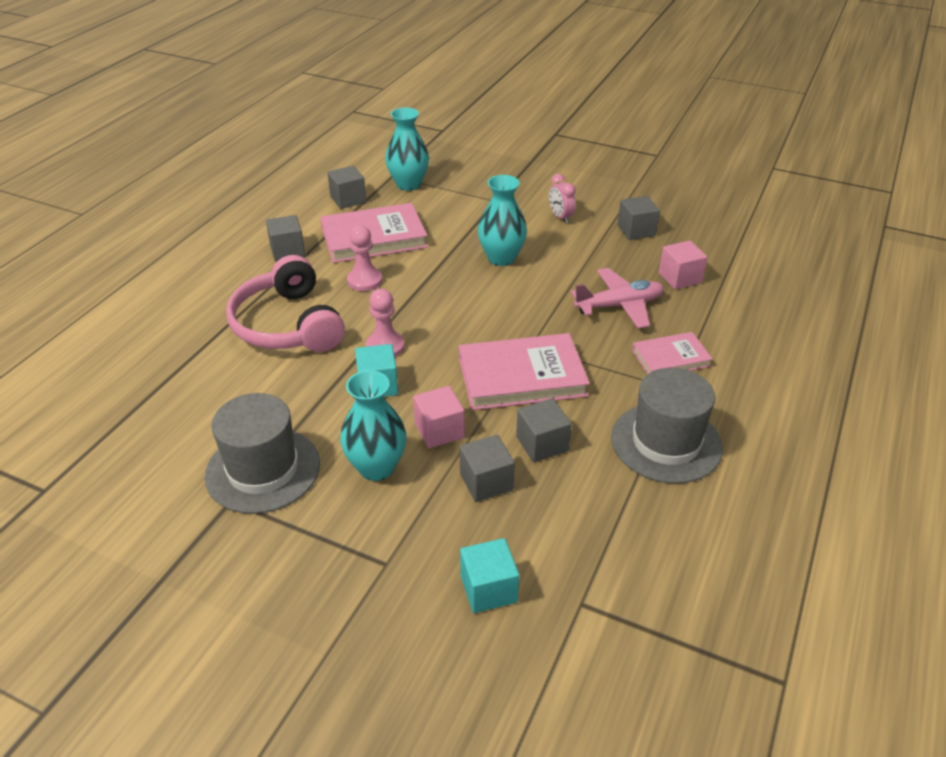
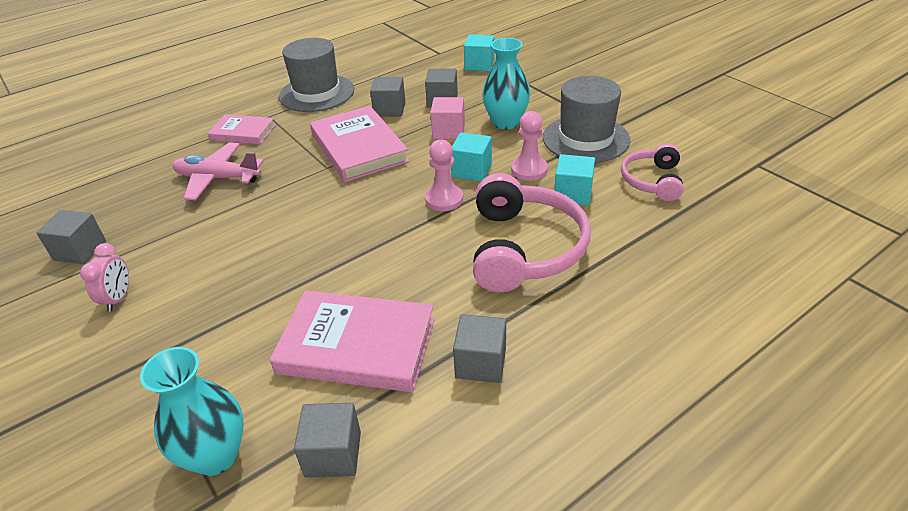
camera: 150 degrees left, 0 degrees up
pink pawn [347,225,382,291] -> pink pawn moved to [511,111,548,181]
pink book [459,333,590,410] -> pink book turned 45 degrees clockwise [310,106,409,182]
turquoise vase [478,175,527,266] -> none
pink cube [659,240,708,290] -> none
none -> turquoise cube [554,154,595,206]
none -> pink headphones [621,143,684,201]

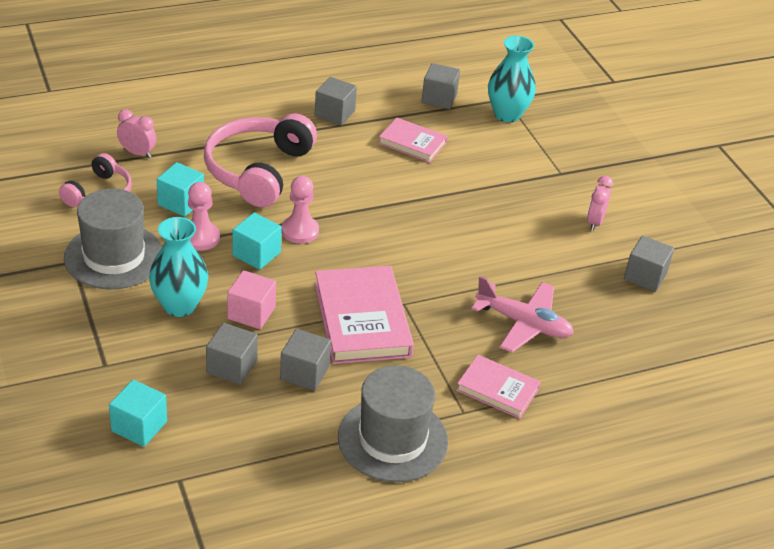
camera: 170 degrees left, 0 degrees up
pink book [270,290,435,392] -> pink book [378,118,448,163], size x0.58
none -> pink clock [117,109,156,158]

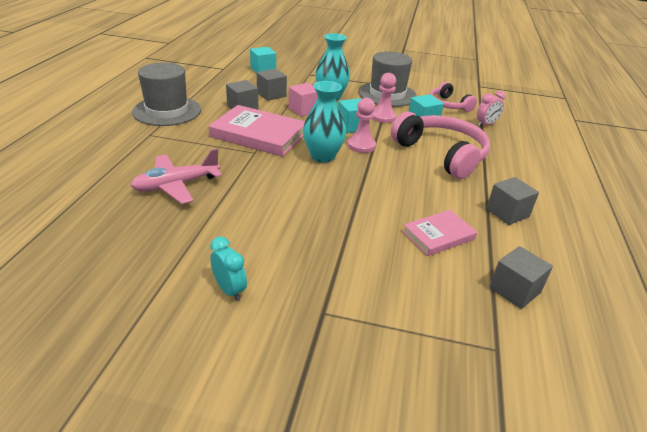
camera: 125 degrees right, 5 degrees down
pink book [456,355,541,419] -> none
turquoise vase [488,36,536,122] -> turquoise vase moved to [303,81,346,163]
pink clock [587,176,613,231] -> turquoise clock [210,236,247,301]
grey cube [624,236,674,292] -> none

